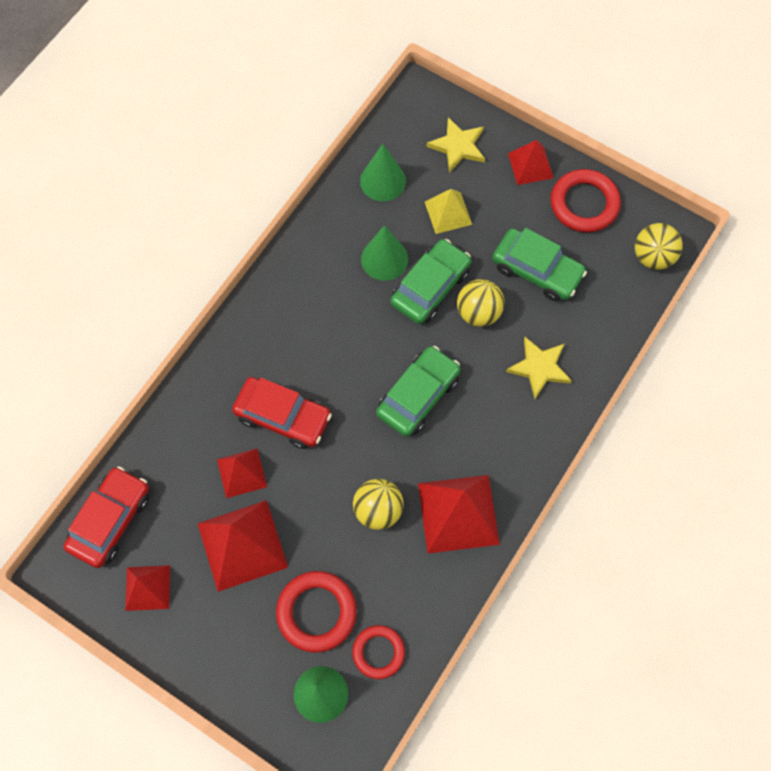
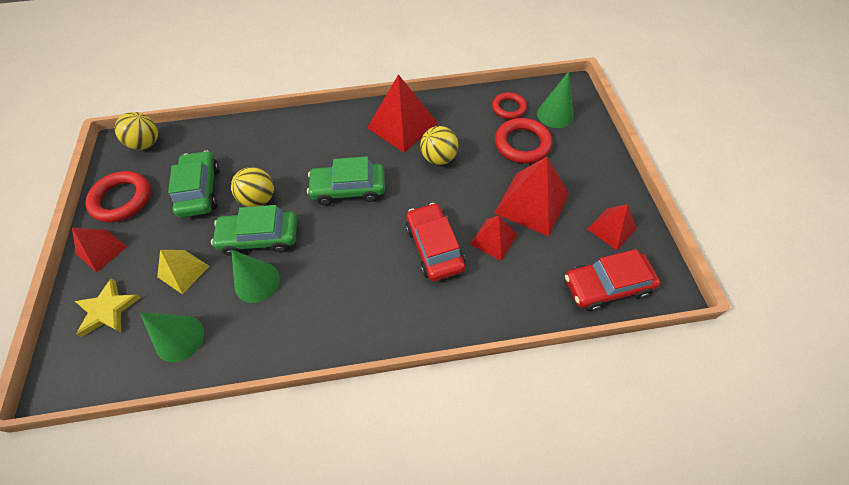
camera: 130 degrees left, 10 degrees down
yellow star [506,337,572,399] -> none

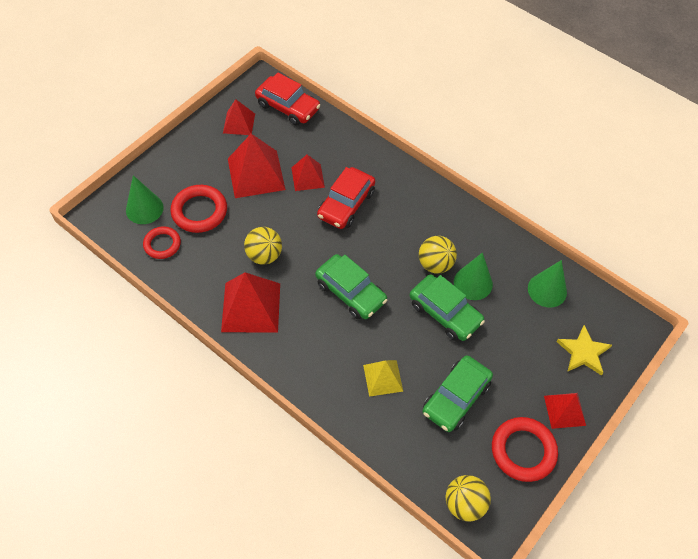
camera: 135 degrees left, 0 degrees up
yellow pyramid [157,250,209,294] -> yellow pyramid moved to [363,360,403,397]
yellow ball [231,167,274,207] -> yellow ball moved to [419,236,457,274]

